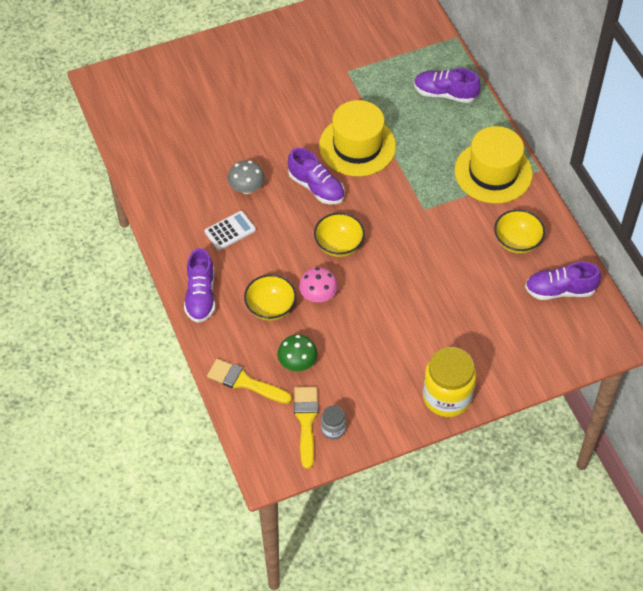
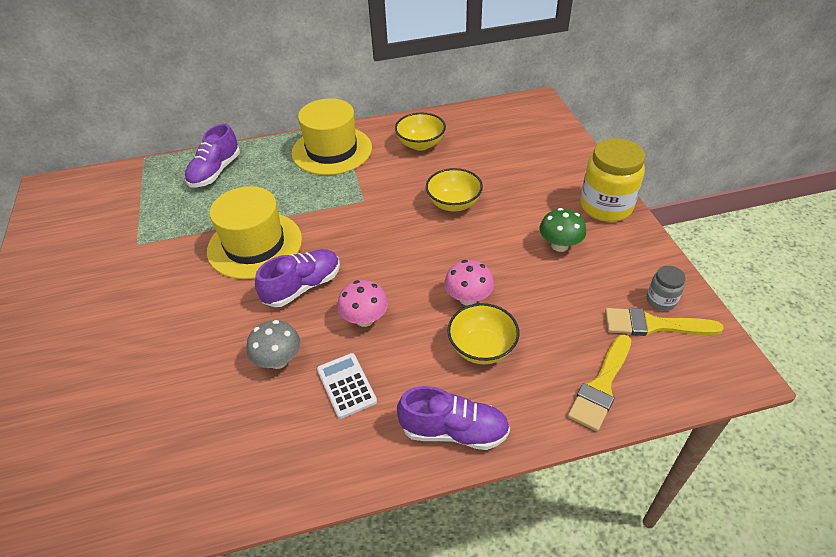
camera: 80 degrees left, 10 degrees down
green mushroom [278,335,318,371] -> green mushroom moved to [540,208,586,252]
yellow bowl [314,213,365,257] -> yellow bowl moved to [426,168,483,212]
purple shoe [525,262,601,300] -> none
none -> pink mushroom [337,280,388,327]

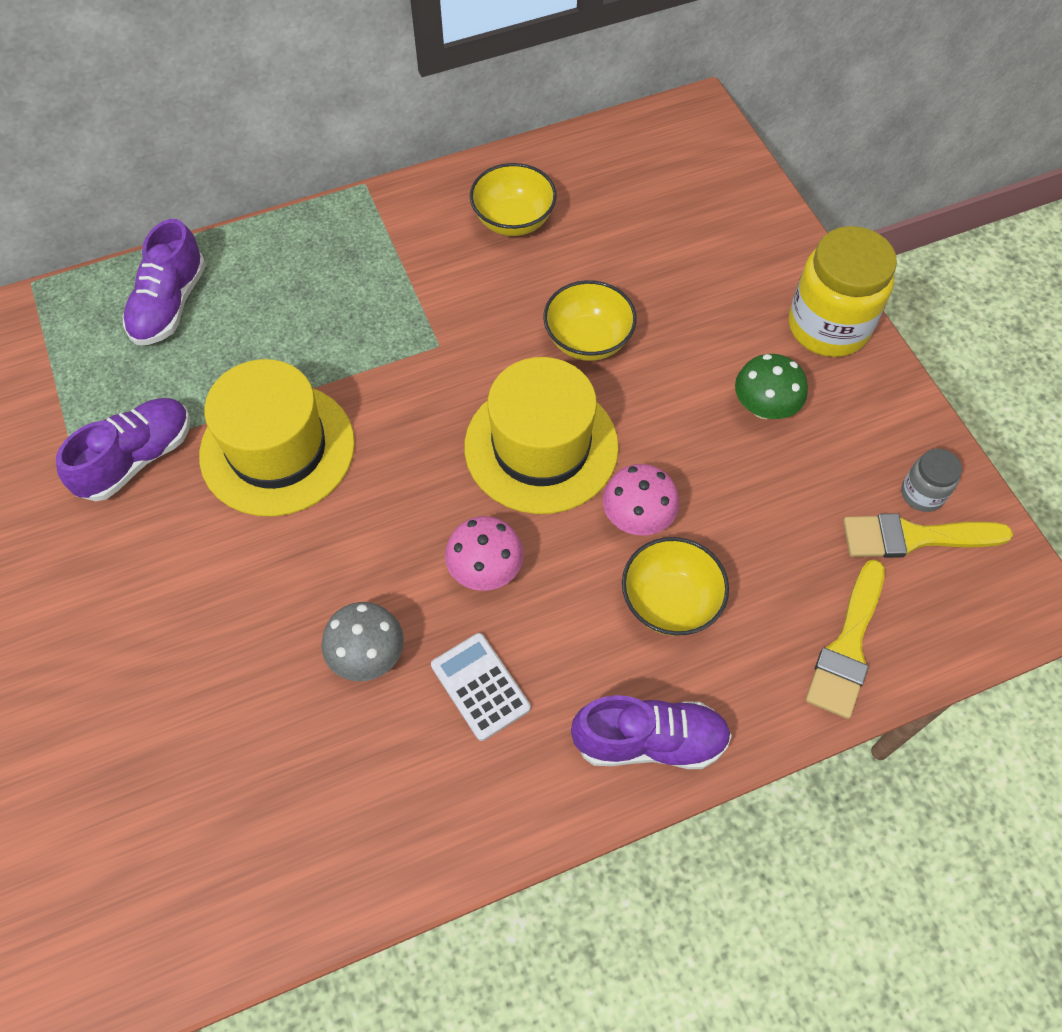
camera: 10 degrees left, 15 degrees up
purple shoe [255,249,340,307] -> purple shoe moved to [56,398,190,501]
yellow hat [292,98,372,175] -> yellow hat moved to [465,357,619,514]

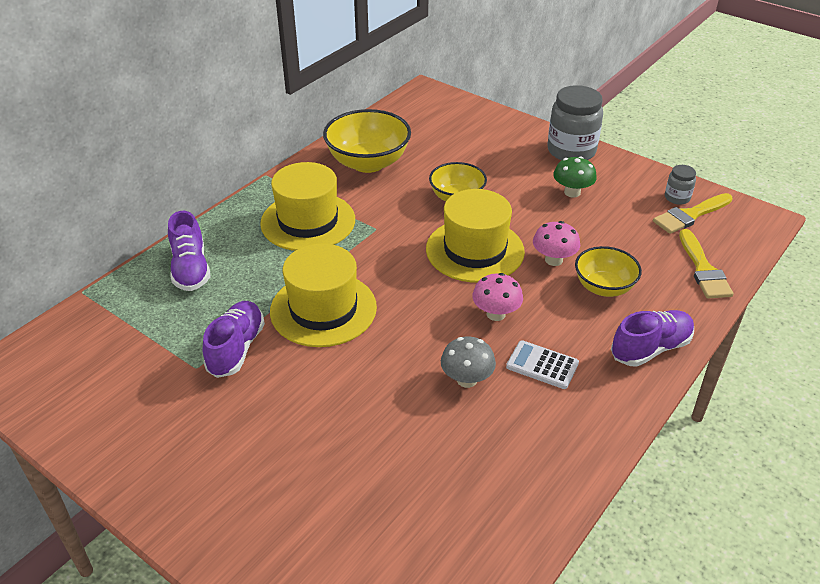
camera: 30 degrees left, 20 degrees down
yellow bowl [470,163,557,236] -> yellow bowl [323,109,411,173], size x1.59
yellow jar [789,226,897,357] -> grey jar [548,85,603,160]
none -> yellow hat [260,162,355,251]

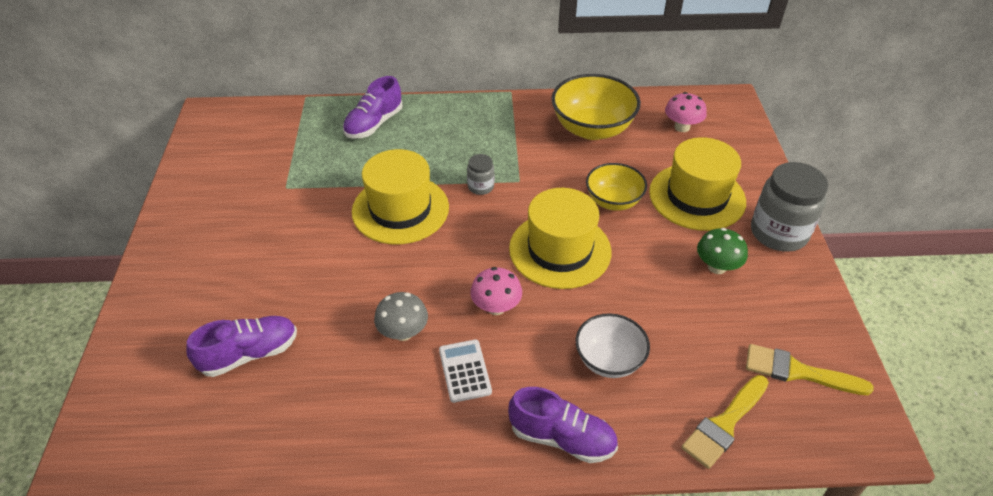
camera: 50 degrees right, 5 degrees up
purple shoe [202,301,265,378] -> purple shoe moved to [187,316,297,377]
yellow hat [260,162,355,251] -> yellow hat moved to [649,137,746,231]
pink mushroom [533,221,580,266] -> pink mushroom moved to [665,92,707,132]
yellow bowl [575,246,642,297] -> white bowl [575,313,650,378]
grey jar [665,165,696,204] -> grey jar moved to [467,154,494,195]

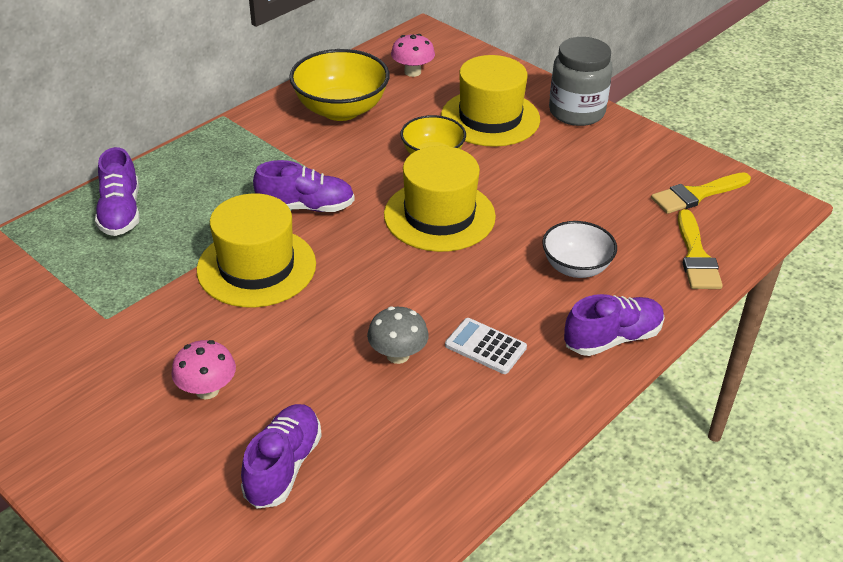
camera: 45 degrees left, 5 degrees down
grey jar [467,154,494,195] -> purple shoe [253,160,355,212]
pink mushroom [470,267,522,315] -> pink mushroom moved to [171,340,236,399]
green mushroom [697,228,748,274] -> none

